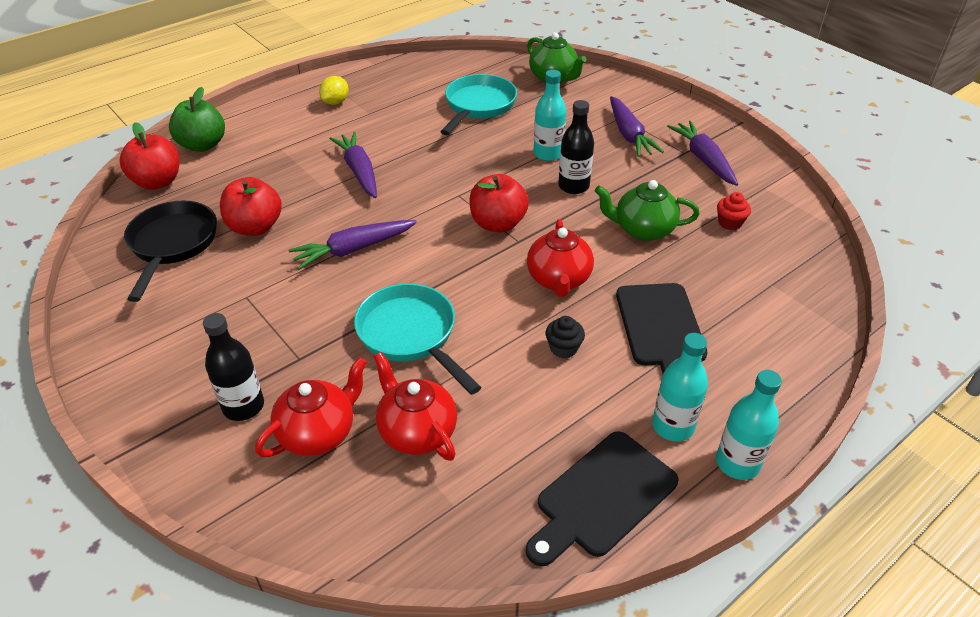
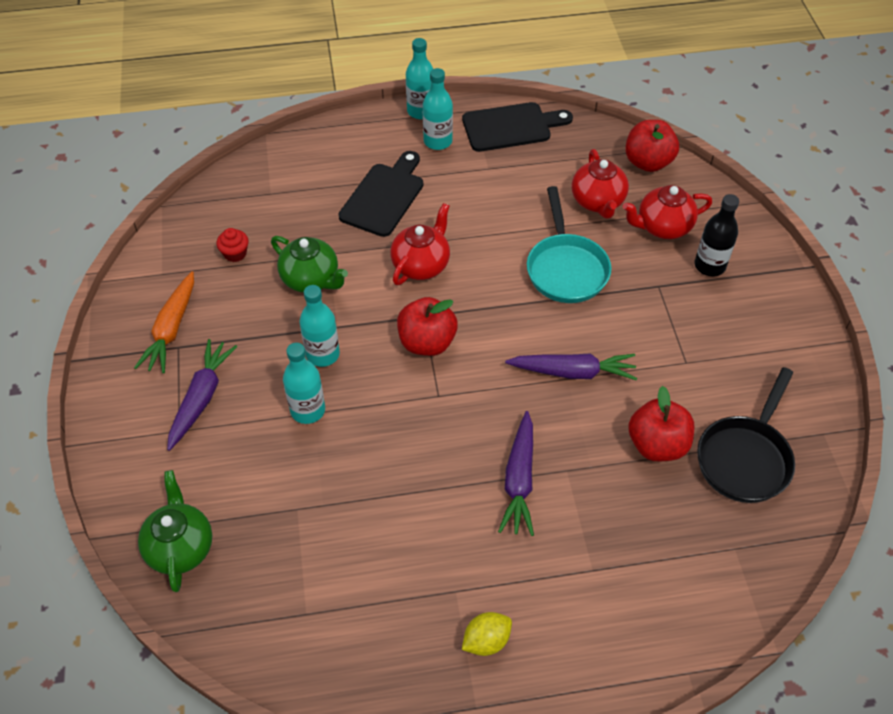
camera: 150 degrees left, 10 degrees up
red apple [120,122,180,190] -> red apple moved to [625,120,679,172]
green apple [169,87,225,152] -> none
turquoise pan [440,74,517,135] -> none
black cupcake [546,316,585,358] -> none
black bottle [558,100,594,194] -> turquoise bottle [300,285,340,367]
purple carrot [667,121,738,186] -> orange carrot [134,271,194,373]

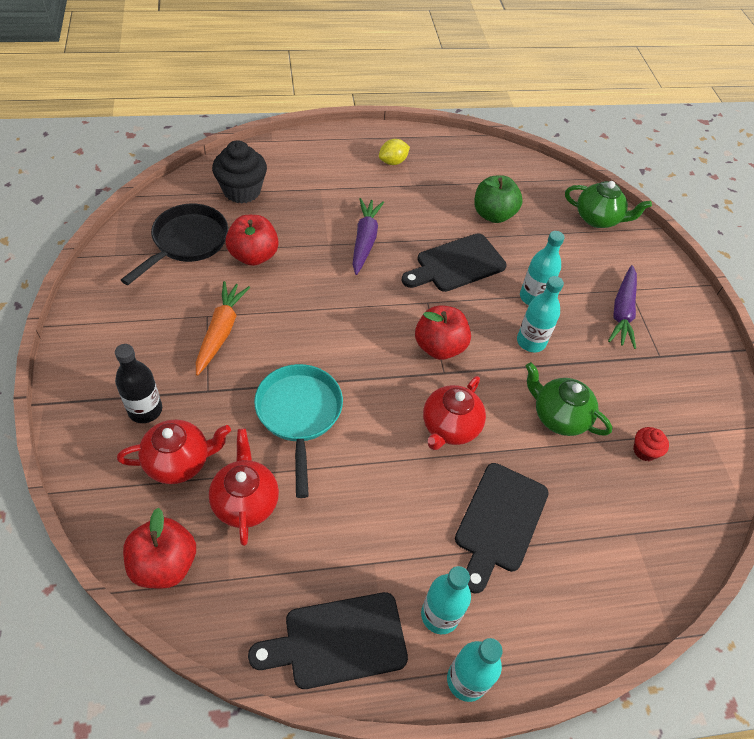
camera: 175 degrees right, 0 degrees up
orange carrot [134,271,194,373] -> orange carrot moved to [196,281,250,376]
green teapot [138,470,212,592] -> green teapot turned 60 degrees counterclockwise [565,181,652,228]
purple carrot [505,353,637,380] -> none
none -> black cupcake [212,140,267,204]
none -> black cutting board [401,234,507,292]
none -> green apple [474,175,523,223]

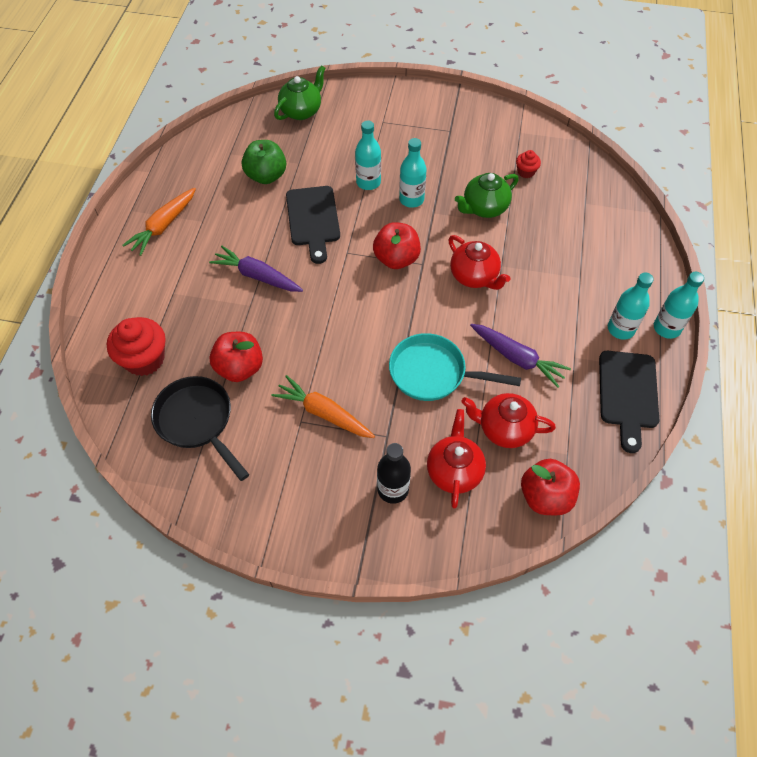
camera: 65 degrees left, 5 degrees up
black cupcake [212,140,267,204] -> red cupcake [107,317,166,376]
yellow lemon [379,139,410,165] -> orange carrot [122,188,196,256]
black cutting board [455,463,549,593] -> none
purple carrot [608,265,637,349] -> purple carrot moved to [470,324,571,388]

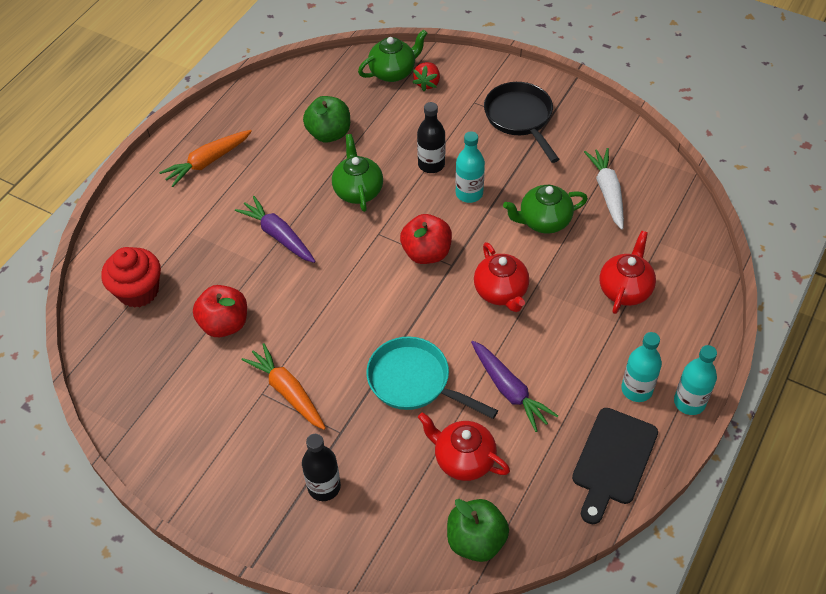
camera: 20 degrees right, 5 degrees down
black pan [151,376,249,481] -> black pan moved to [484,82,559,163]
black cutting board [286,186,340,264] -> green teapot [332,134,383,212]
turquoise bottle [355,120,381,190] -> black bottle [417,102,445,173]
red teapot [427,409,486,508] -> red teapot moved to [600,231,656,314]
red cupcake [516,150,541,178] -> white carrot [584,148,624,230]
red apple [521,459,580,515] -> green apple [447,499,509,562]
none -> red strawberry [412,62,440,91]

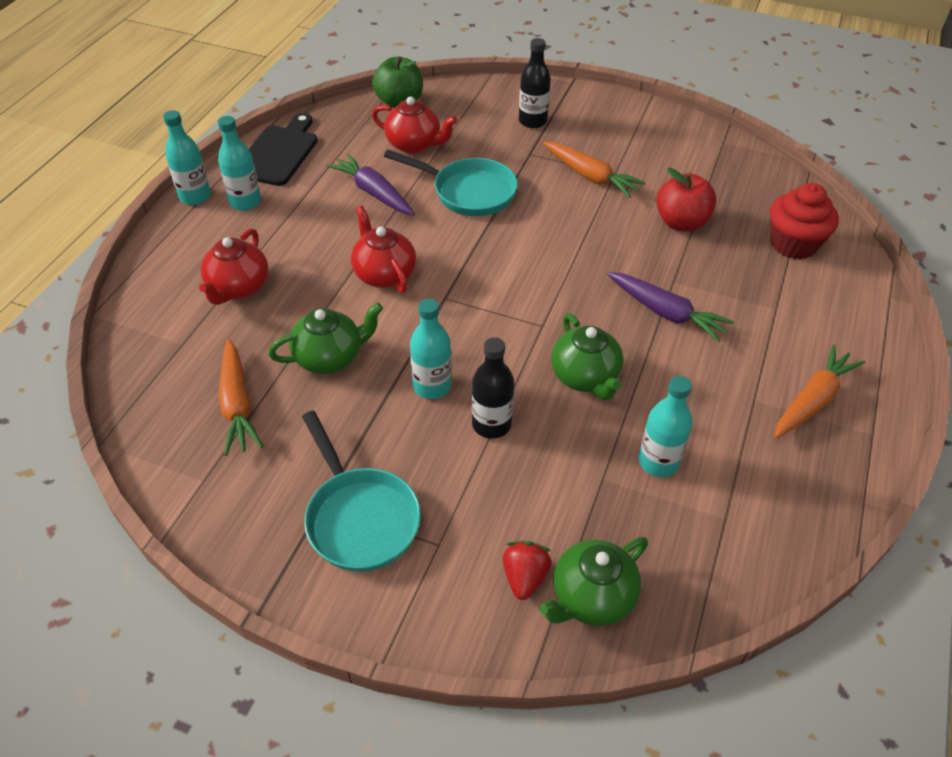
camera: 170 degrees right, 5 degrees down
green apple [303,96,350,143] -> turquoise bottle [638,376,692,477]
red apple [400,214,452,264] -> none
black pan [484,82,559,163] -> turquoise pan [302,411,421,572]
white carrot [584,148,624,230] -> orange carrot [218,339,263,456]

